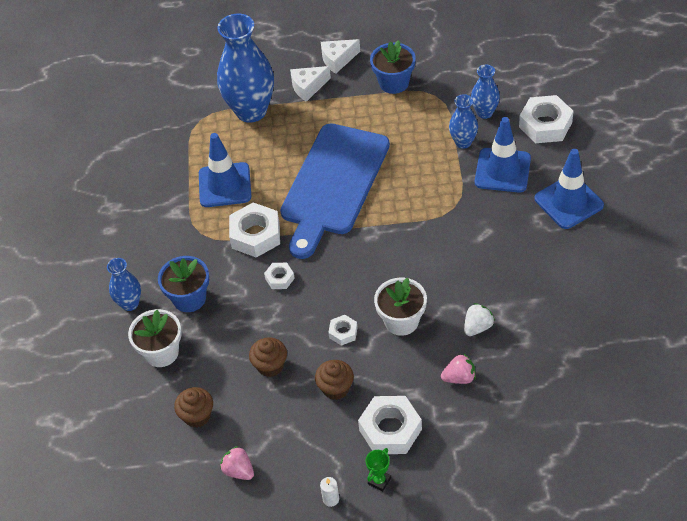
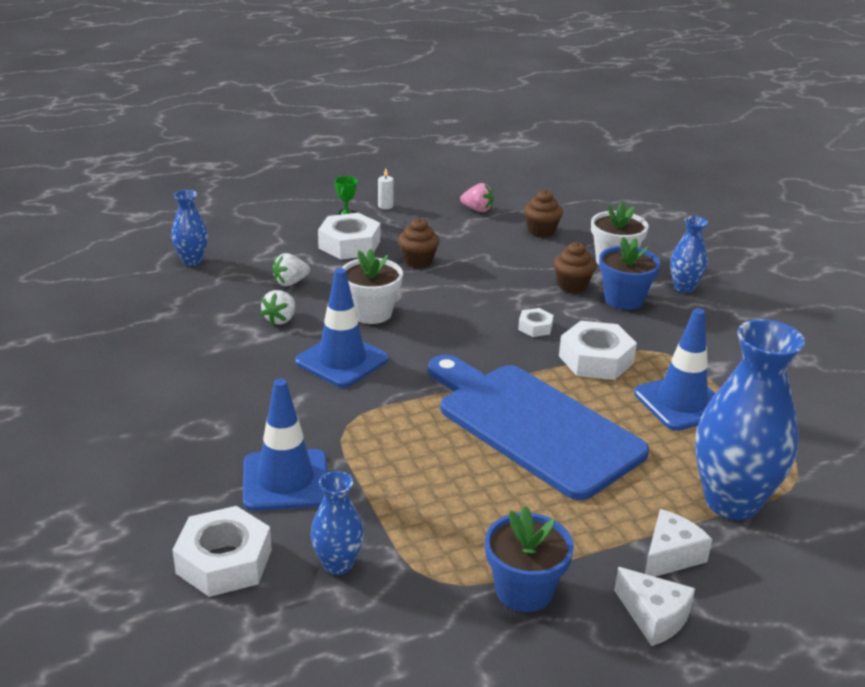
camera: 155 degrees right, 20 degrees down
brown cupcake [249,337,287,377] -> brown cupcake moved to [554,242,596,293]
blue cutting board [280,123,390,259] -> blue cutting board turned 45 degrees counterclockwise [428,355,649,500]
white cheese [321,39,360,74] -> white cheese turned 90 degrees clockwise [614,567,695,646]
white nut [328,315,358,346] -> none
pink strawberry [441,354,476,384] -> white strawberry [272,253,310,286]
blue vase [449,94,478,149] -> blue vase moved to [171,190,208,266]
blue traffic cone [535,149,604,229] -> blue traffic cone moved to [295,268,388,388]

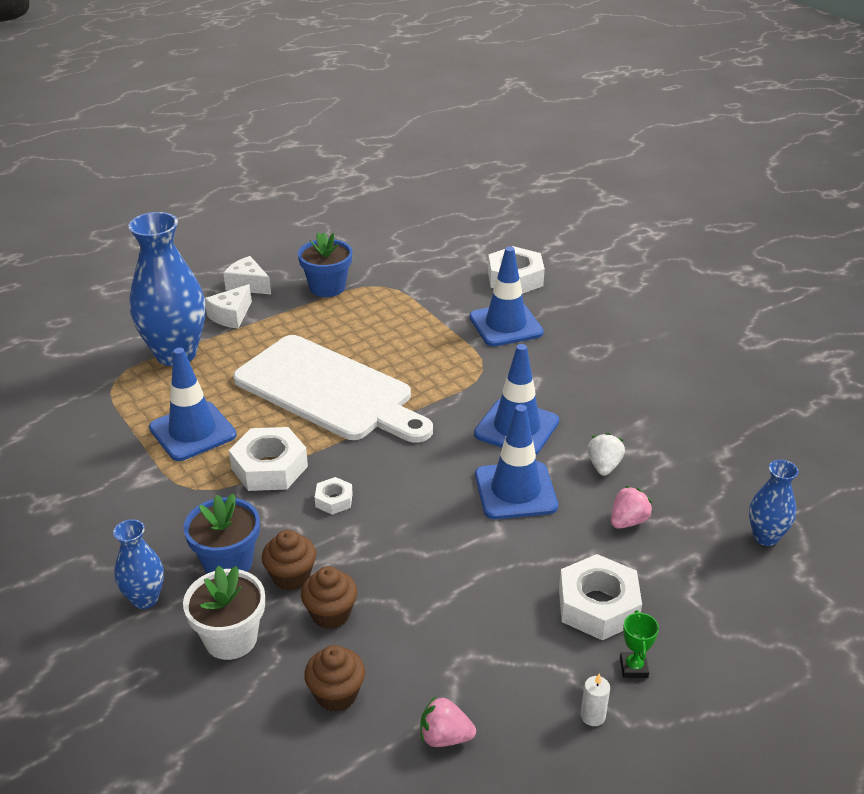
camera: 170 degrees right, 5 degrees up
white strawberry [272,253,310,286] -> pink strawberry [611,486,653,529]
blue vase [310,471,364,575] -> none
white flower pot [342,249,403,324] -> blue traffic cone [475,404,558,519]
brown cupcake [398,218,439,268] -> brown cupcake moved to [301,566,357,629]
blue cutting board [428,355,649,500] -> white cutting board [233,335,433,443]

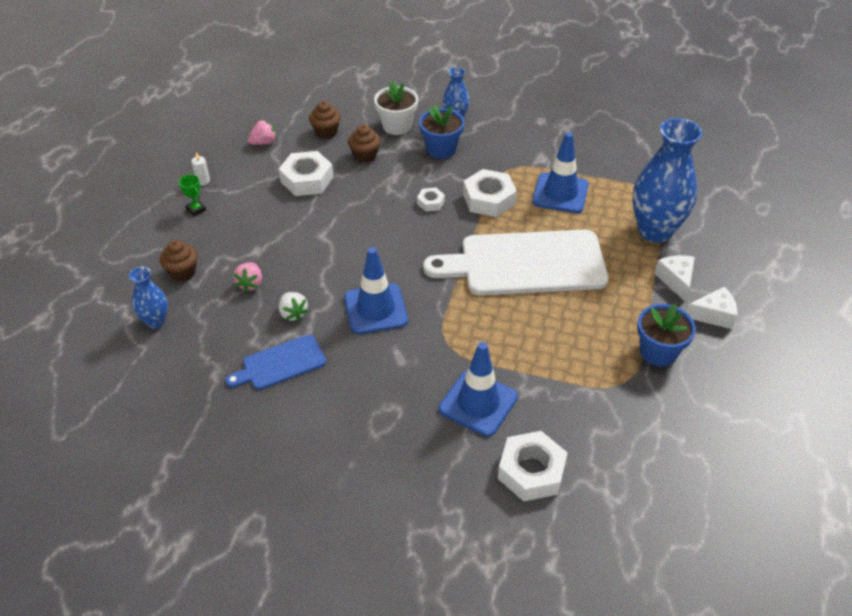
camera: 140 degrees right, 10 degrees up
brown cupcake [262,530,316,591] -> brown cupcake moved to [160,240,198,282]
blue traffic cone [475,404,558,519] -> none
white nut [559,554,642,640] -> white nut moved to [279,151,334,196]
none -> blue cutting board [225,334,326,390]

